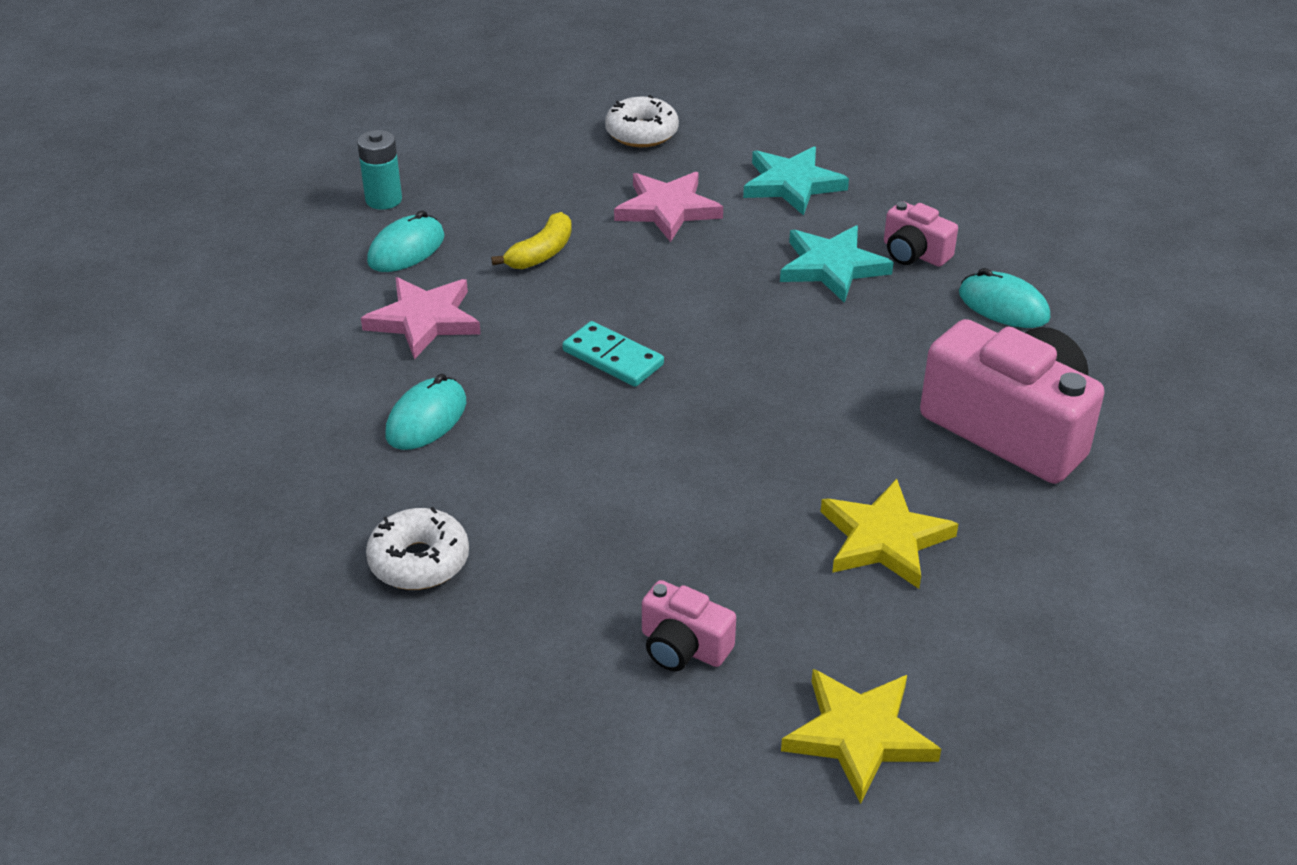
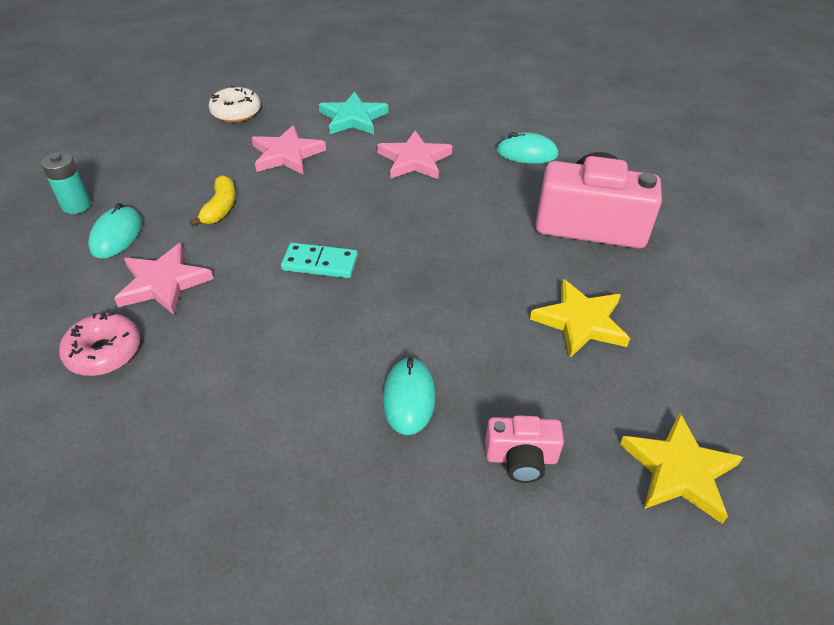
camera: 30 degrees left, 5 degrees up
white donut [366,507,469,590] -> none
turquoise mouse [385,373,466,450] -> turquoise mouse moved to [383,357,436,435]
turquoise star [780,226,894,303] -> pink star [377,131,452,179]
pink camera [884,201,958,267] -> none
none -> pink donut [59,312,140,376]

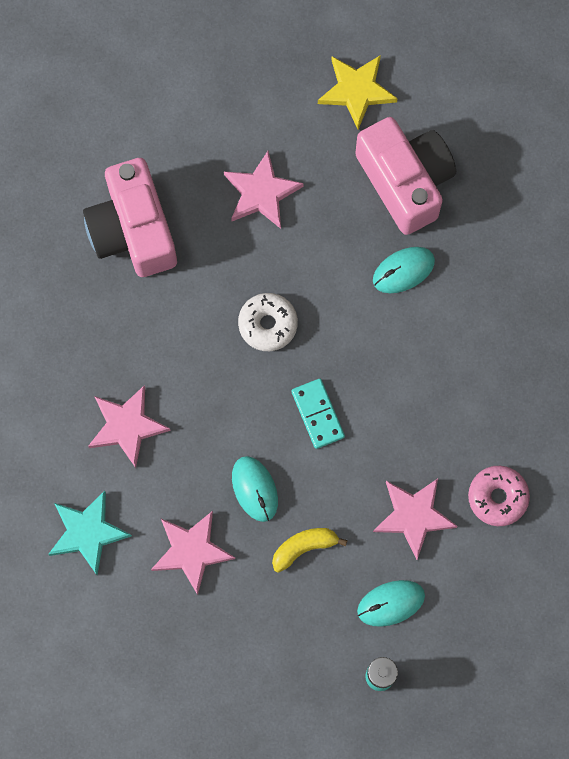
camera: 120 degrees left, 30 degrees up
white donut [208,86,261,122] -> white donut moved to [238,293,298,351]
pink camera [485,415,564,483] -> pink camera [355,117,456,235], size x2.08
turquoise mouse [496,132,558,164] -> turquoise mouse moved to [232,456,278,522]
yellow star [530,279,630,358] -> pink star [224,151,303,229]

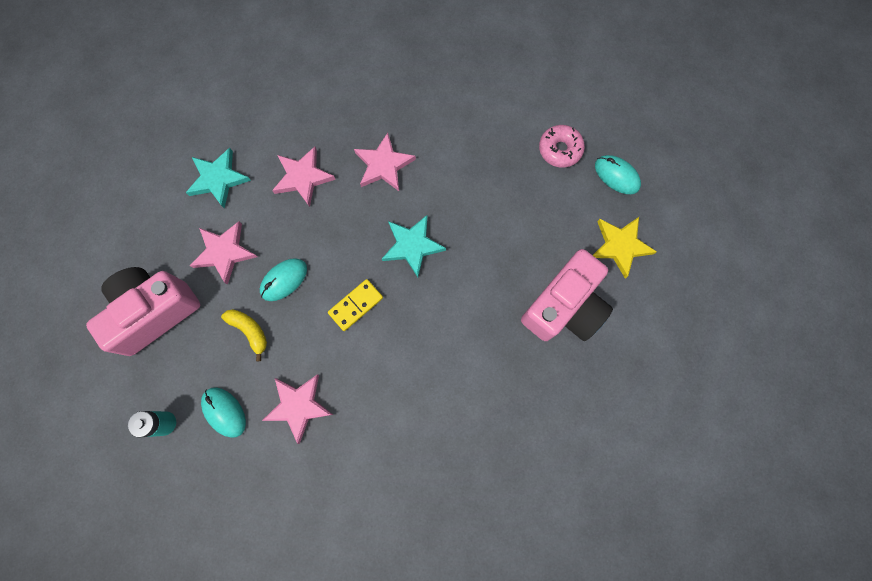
camera: 70 degrees right, 0 degrees up
pink camera [83,158,177,277] -> pink camera moved to [86,267,200,356]
pink star [224,151,303,229] -> pink star moved to [354,133,416,191]
white donut [238,293,298,351] -> turquoise star [382,215,446,277]
turquoise domino [291,379,345,449] -> yellow domino [328,279,383,331]
turquoise mouse [373,247,435,293] -> turquoise mouse moved to [595,155,641,194]
pink donut [468,466,530,526] -> pink donut moved to [539,125,585,168]

